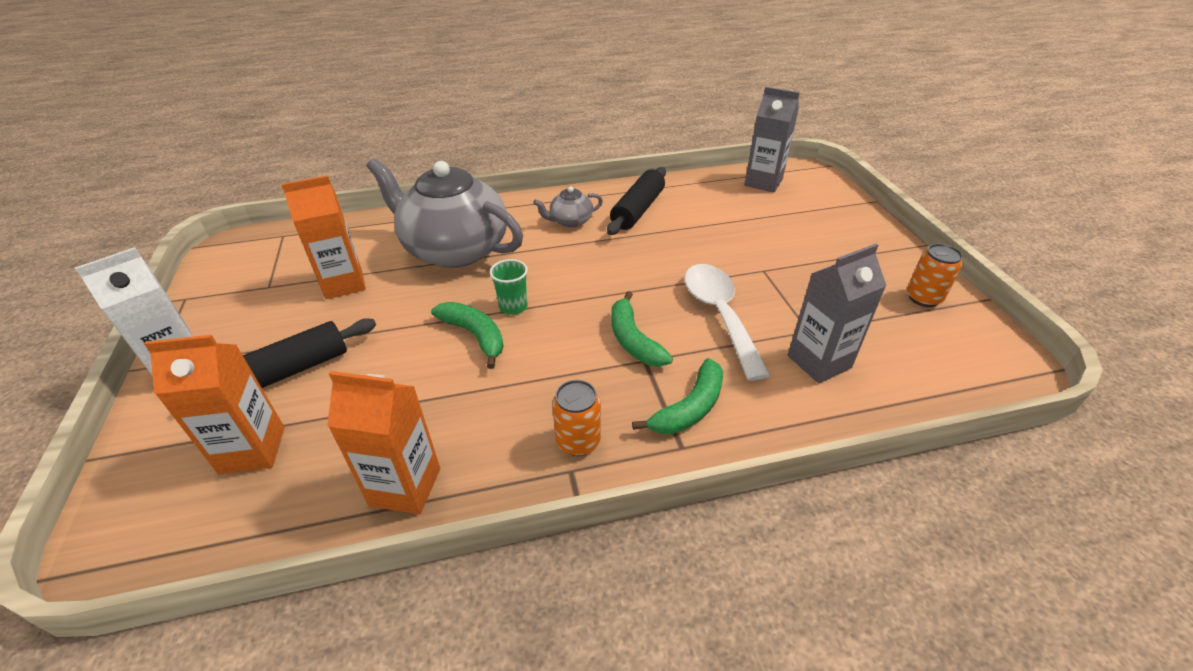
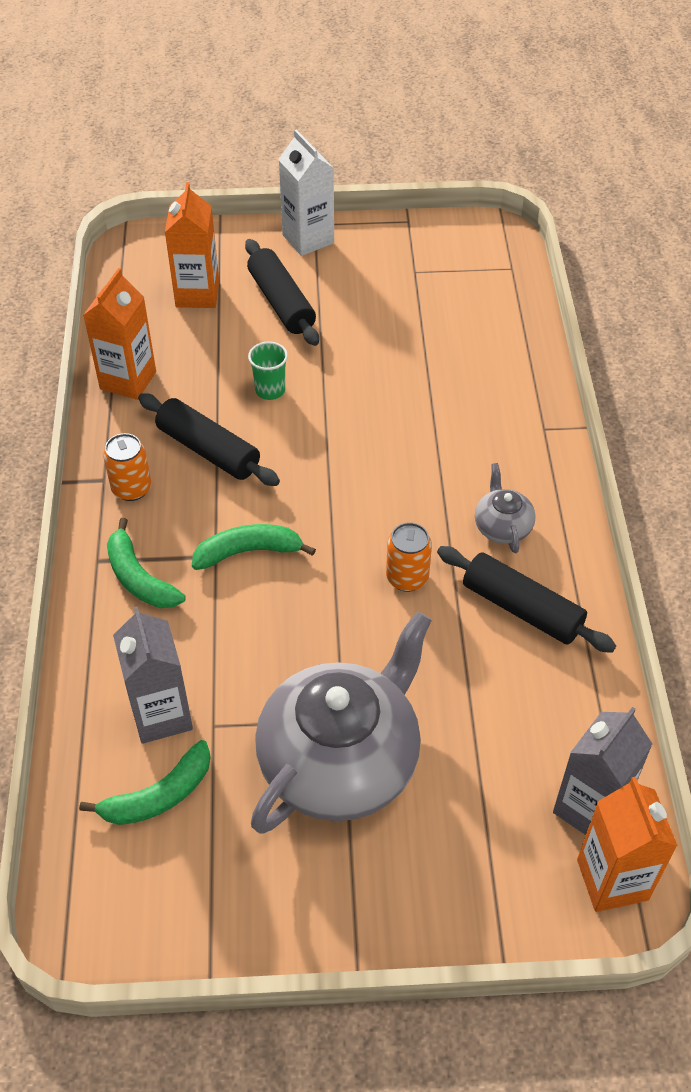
camera: 100 degrees right, 10 degrees up
orange carton [281,175,366,299] -> orange carton moved to [577,777,678,912]
grey teapot [367,158,523,268] -> grey teapot moved to [251,611,432,834]
green banana [431,302,504,369] -> green banana moved to [79,740,211,825]
green cup [490,259,528,315] -> green cup moved to [248,342,288,400]
white spoon [684,264,771,381] -> none
orange can [907,244,963,307] -> orange can moved to [386,522,432,592]
none -> black rolling pin [138,393,280,486]

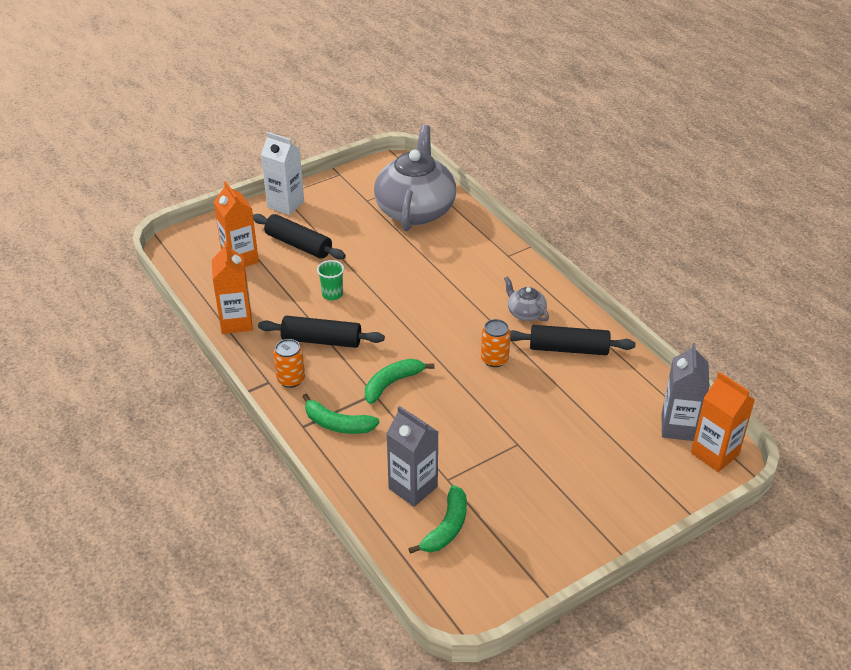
camera: 30 degrees left, 10 degrees down
grey teapot [251,611,432,834] -> grey teapot moved to [374,125,456,231]

